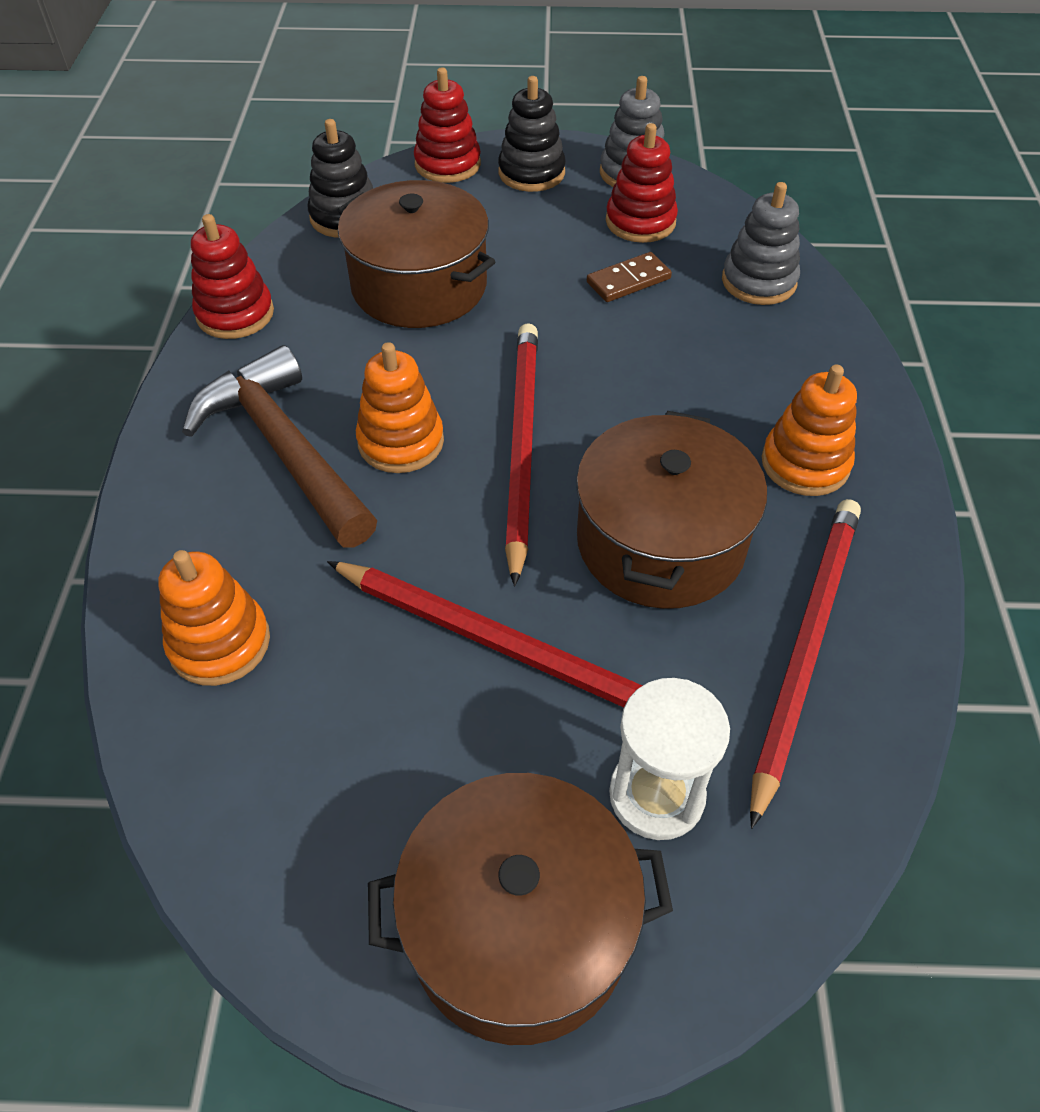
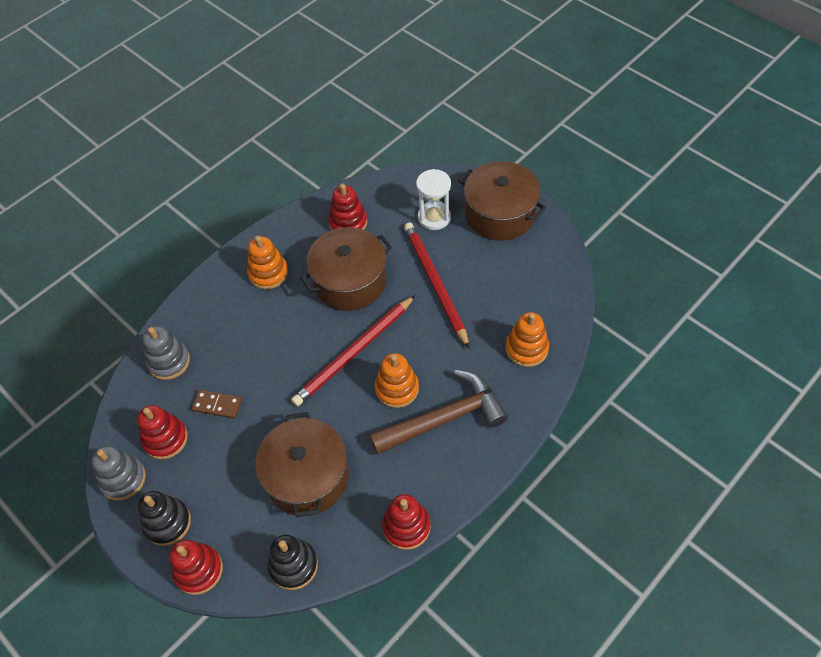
camera: 135 degrees left, 5 degrees up
brown hammer [182,345,377,548] -> brown hammer turned 120 degrees counterclockwise [369,370,508,455]
red pencil [750,499,861,829] -> red stacking toy [328,184,367,230]

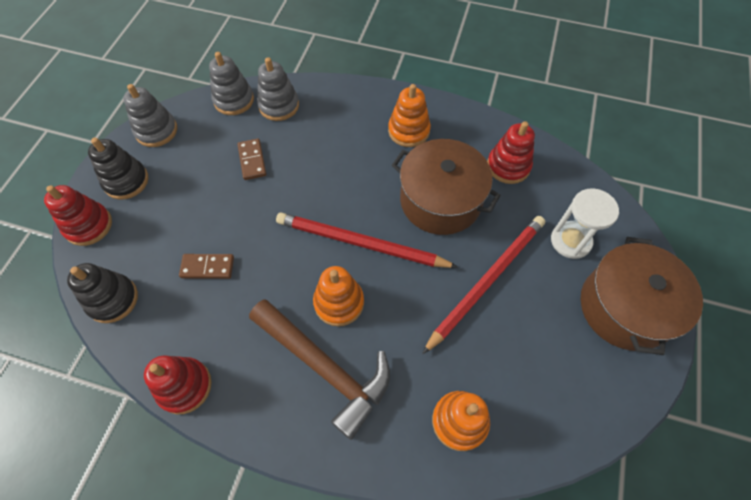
camera: 60 degrees right, 5 degrees up
red stacking toy [137,405,188,459] -> none
brown pot [255,412,349,517] -> brown domino [179,254,234,279]
none -> grey stacking toy [209,52,254,115]

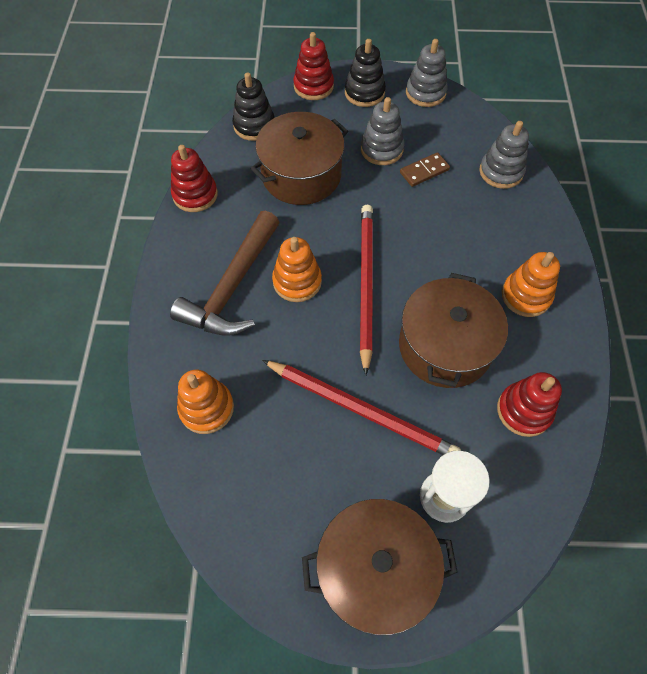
camera: 75 degrees right, 0 degrees up
brown domino [179,254,234,279] -> brown pot [251,112,348,205]
grey stacking toy [209,52,254,115] -> grey stacking toy moved to [361,97,404,165]

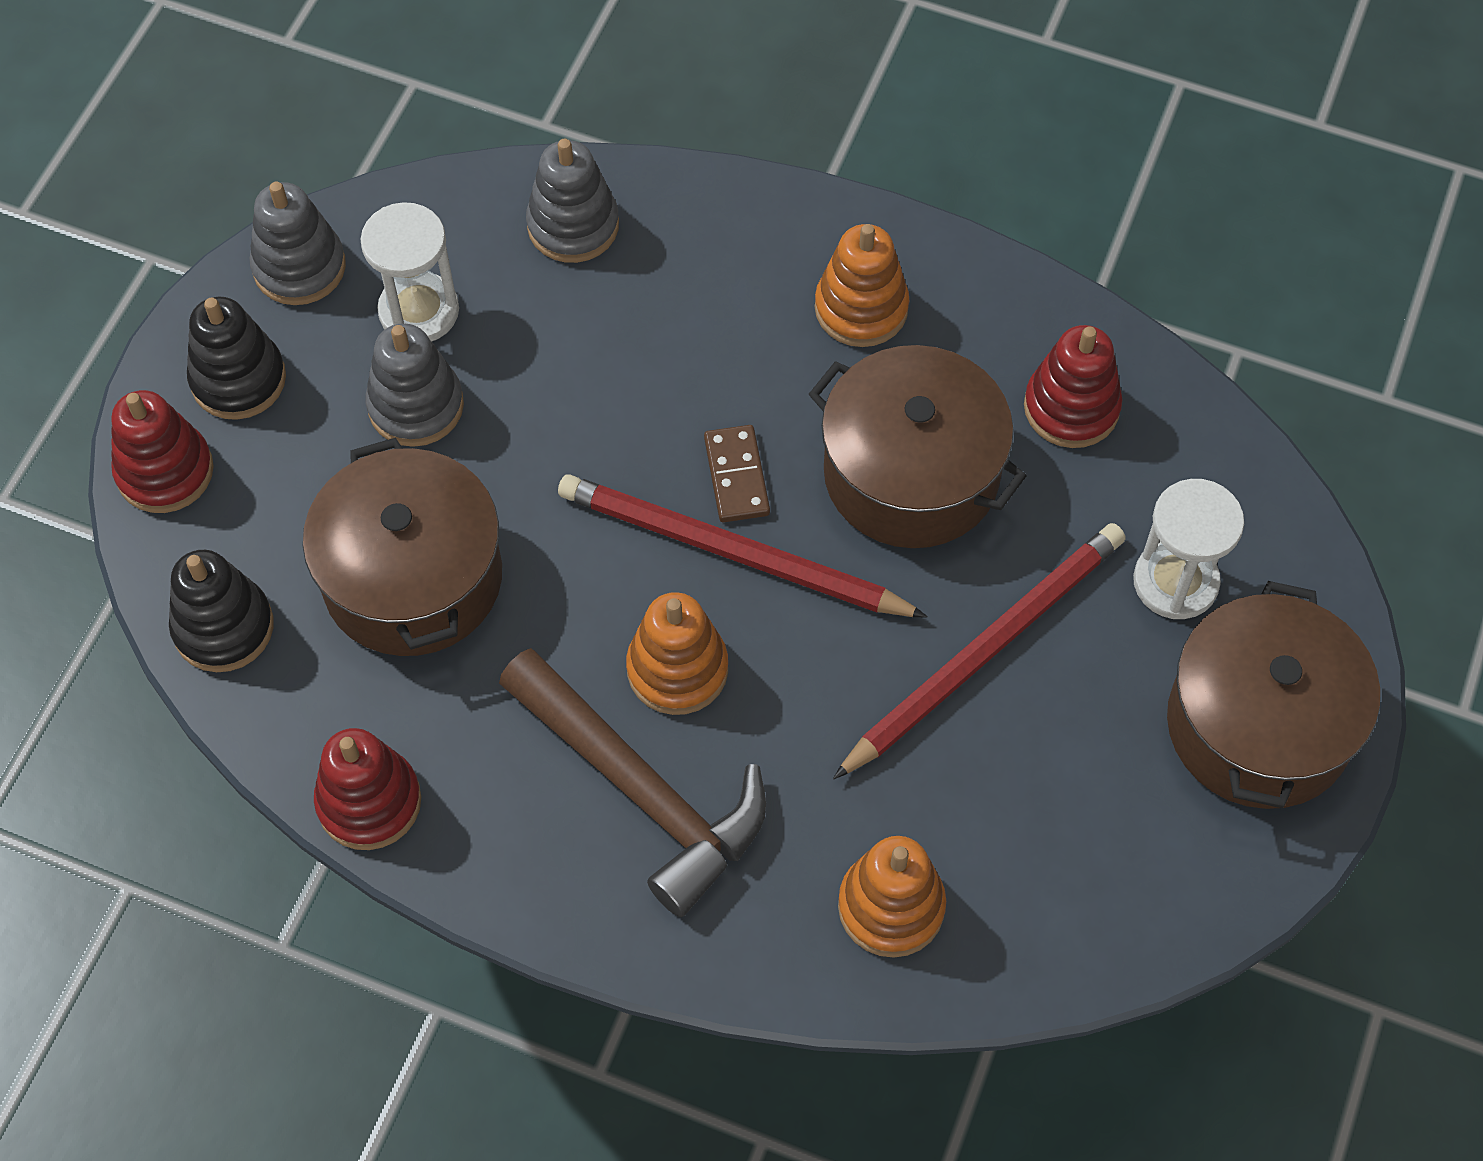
camera: 70 degrees left, 0 degrees up
brown domino [400,152,450,187] -> brown domino moved to [704,425,770,522]
none -> white hourglass [360,202,459,342]

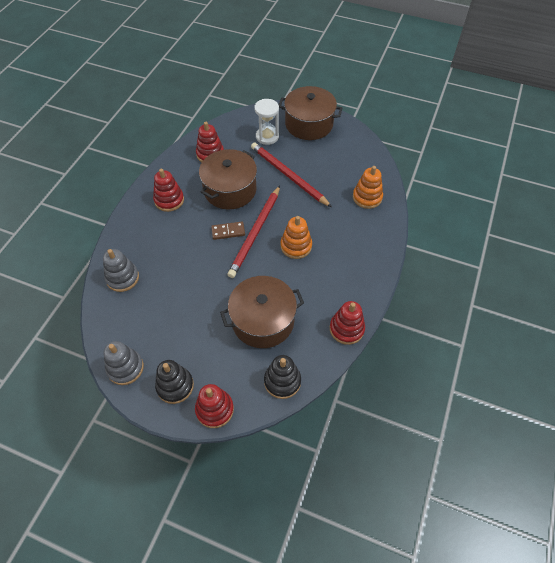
camera: 90 degrees left, 5 degrees down
white hourglass [360,202,459,342] -> none
grey stacking toy [365,323,464,447] -> none
brown hammer [499,648,766,917] -> none
orange stacking toy [815,224,909,347] -> red stacking toy [153,169,184,212]

